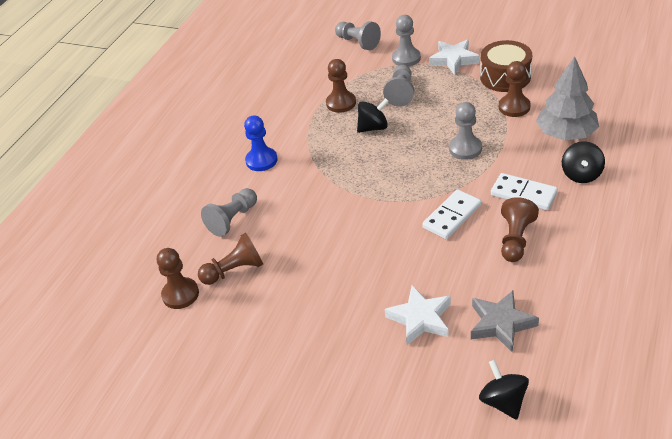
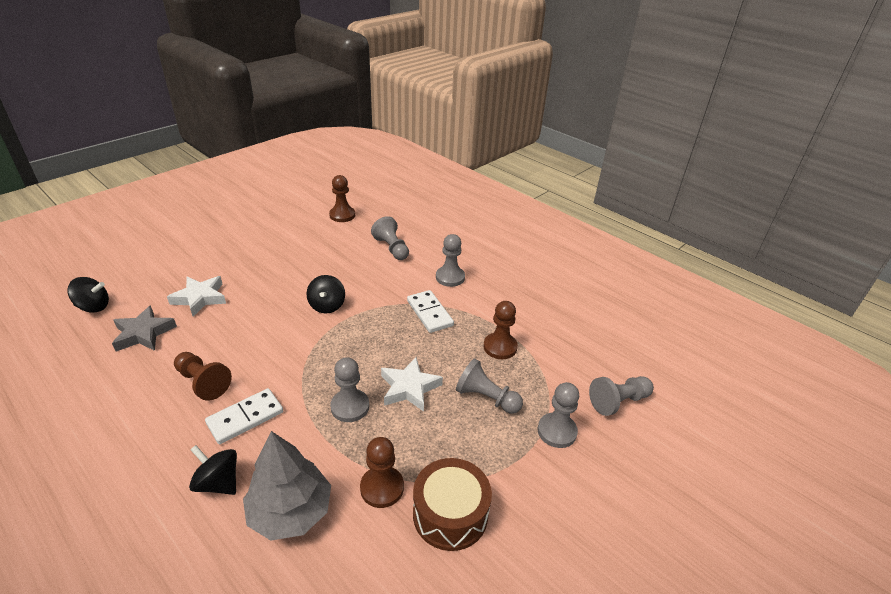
camera: 105 degrees right, 5 degrees down
brown pawn [198,233,263,285] -> none
blue pawn [244,115,277,171] -> grey pawn [436,234,465,287]
black spinning top [357,98,389,133] -> black spinning top moved to [306,275,345,314]
white domino [422,189,481,239] -> white domino moved to [407,290,454,333]
white star [429,40,480,75] -> white star moved to [381,357,443,412]

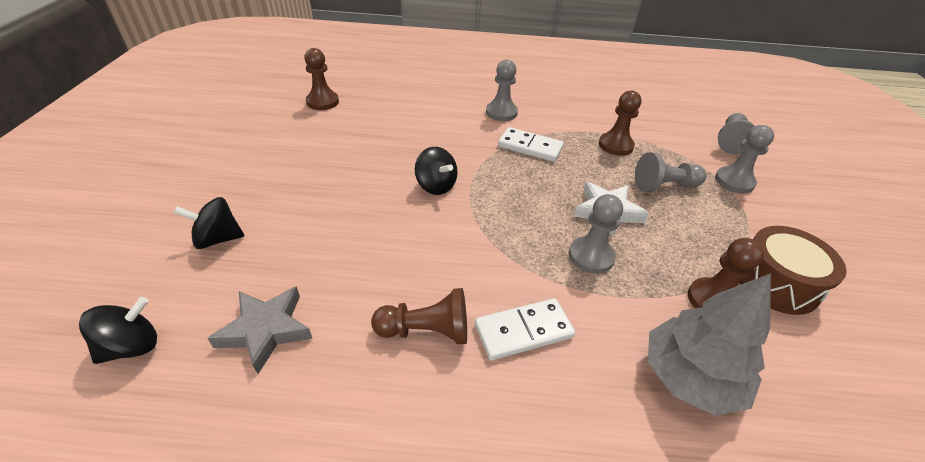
camera: 40 degrees left, 5 degrees up
white star [167,276,226,317] -> none
black spinning top [189,445,237,495] -> black spinning top moved to [174,197,244,249]
white domino [205,388,283,444] -> white domino turned 60 degrees clockwise [475,298,575,360]
grey pawn [371,216,409,260] -> none

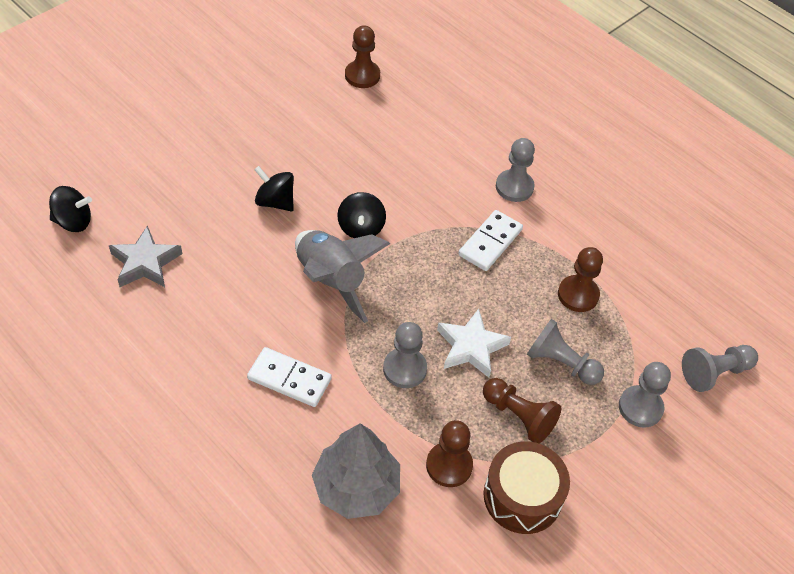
camera: 40 degrees right, 10 degrees up
black spinning top [174,197,244,249] -> black spinning top moved to [254,166,294,211]
brown pawn [371,288,467,344] -> brown pawn moved to [483,378,561,444]
white domino [498,127,564,162] -> white domino turned 60 degrees clockwise [458,210,523,271]
none -> grey rocket [295,230,390,323]

